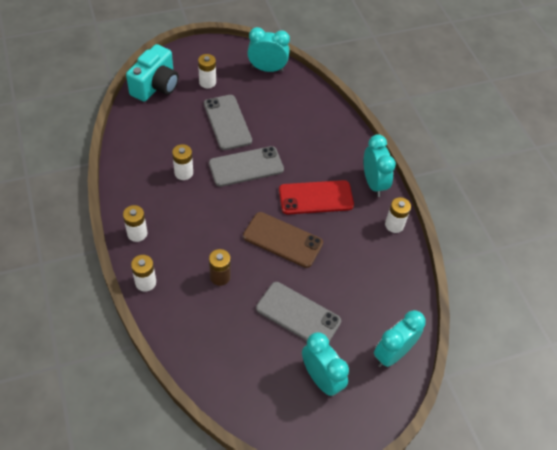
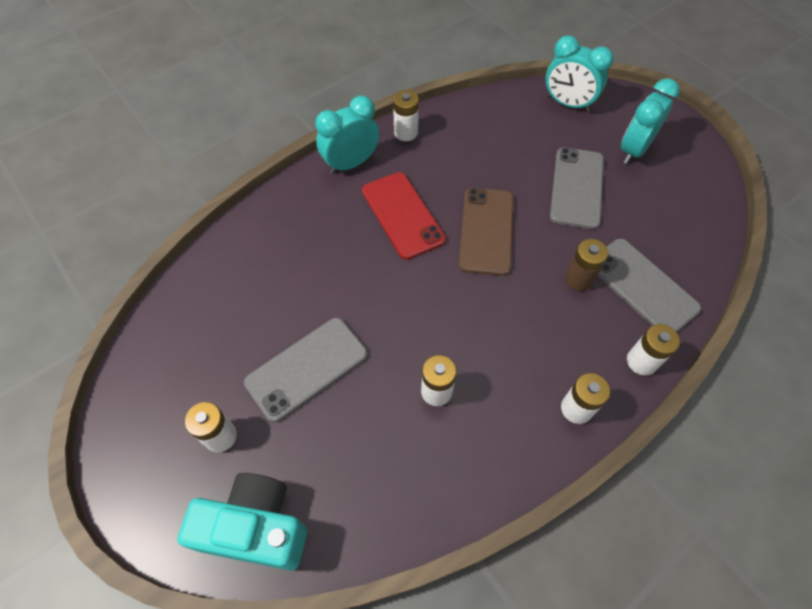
camera: 105 degrees left, 5 degrees up
grey phone [209,146,284,187] -> grey phone moved to [598,239,701,332]
turquoise clock [247,27,290,72] -> none

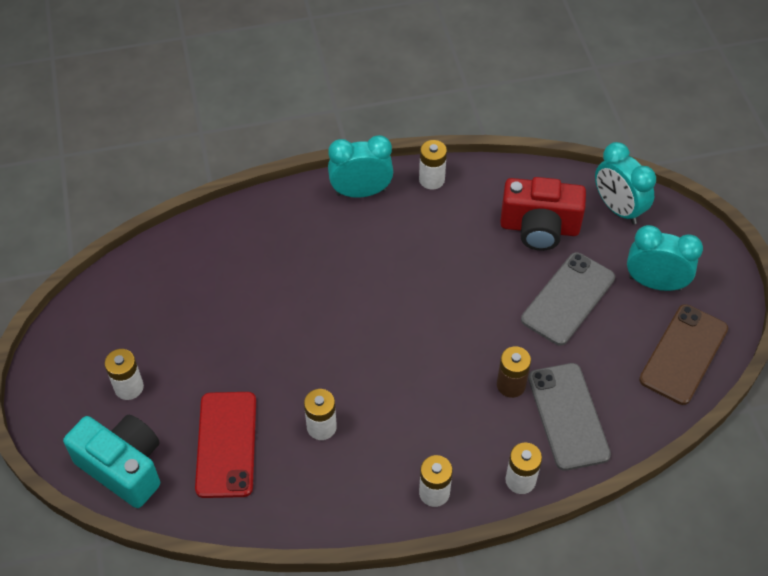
camera: 25 degrees right, 5 degrees down
grey phone [244,318,367,422] -> none
red phone [362,172,446,260] -> red phone moved to [195,392,256,498]
brown phone [459,188,514,276] -> brown phone moved to [639,304,728,405]
turquoise clock [621,78,680,164] -> turquoise clock turned 45 degrees clockwise [627,225,703,291]
none -> red camera [500,177,586,251]

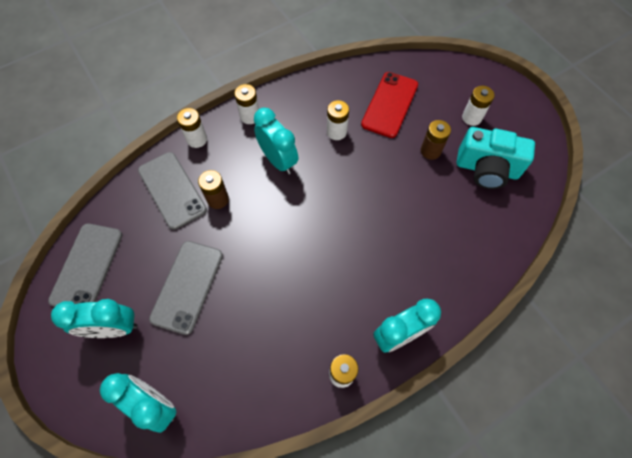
camera: 160 degrees right, 10 degrees up
turquoise camera [63,415,160,508] -> turquoise camera moved to [457,127,535,189]
red phone [195,392,256,498] -> red phone turned 45 degrees clockwise [361,72,418,138]
red camera [500,177,586,251] -> none
brown phone [639,304,728,405] -> grey phone [48,224,122,307]
none -> turquoise clock [254,108,298,174]
none -> brown battery [421,120,451,160]

